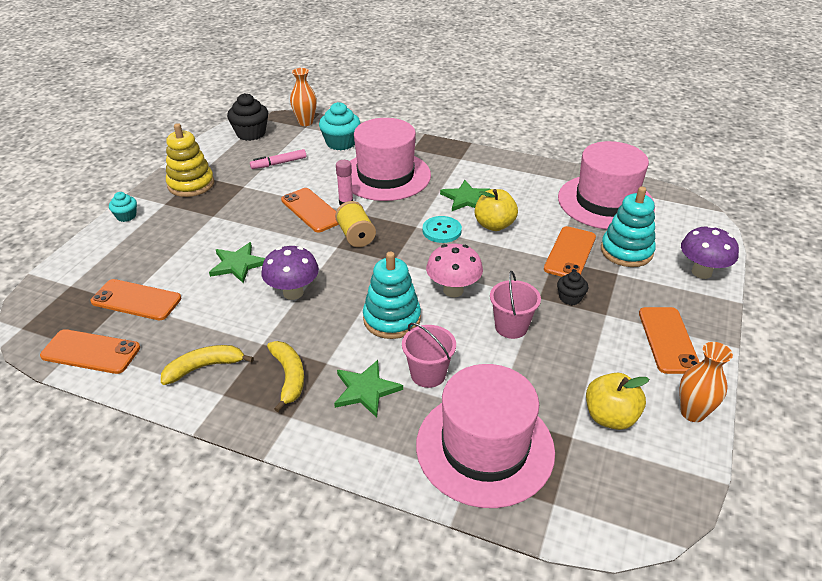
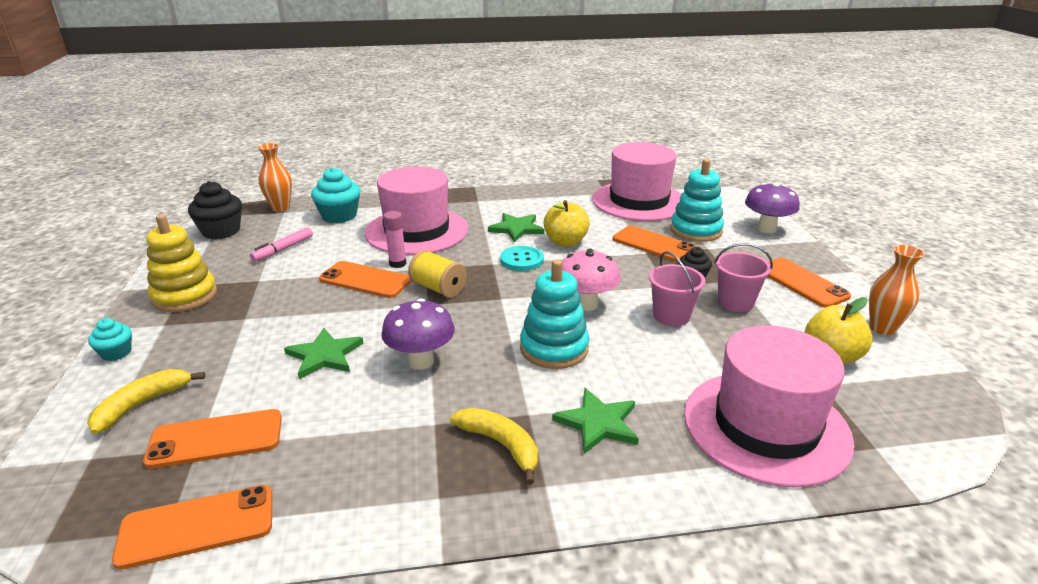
camera: 30 degrees left, 10 degrees down
yellow banana [161,345,254,385] -> yellow banana moved to [87,369,205,434]
pink bucket [402,323,456,388] -> pink bucket moved to [714,243,773,312]
orange phone [544,226,596,277] -> orange phone turned 45 degrees counterclockwise [613,226,696,263]

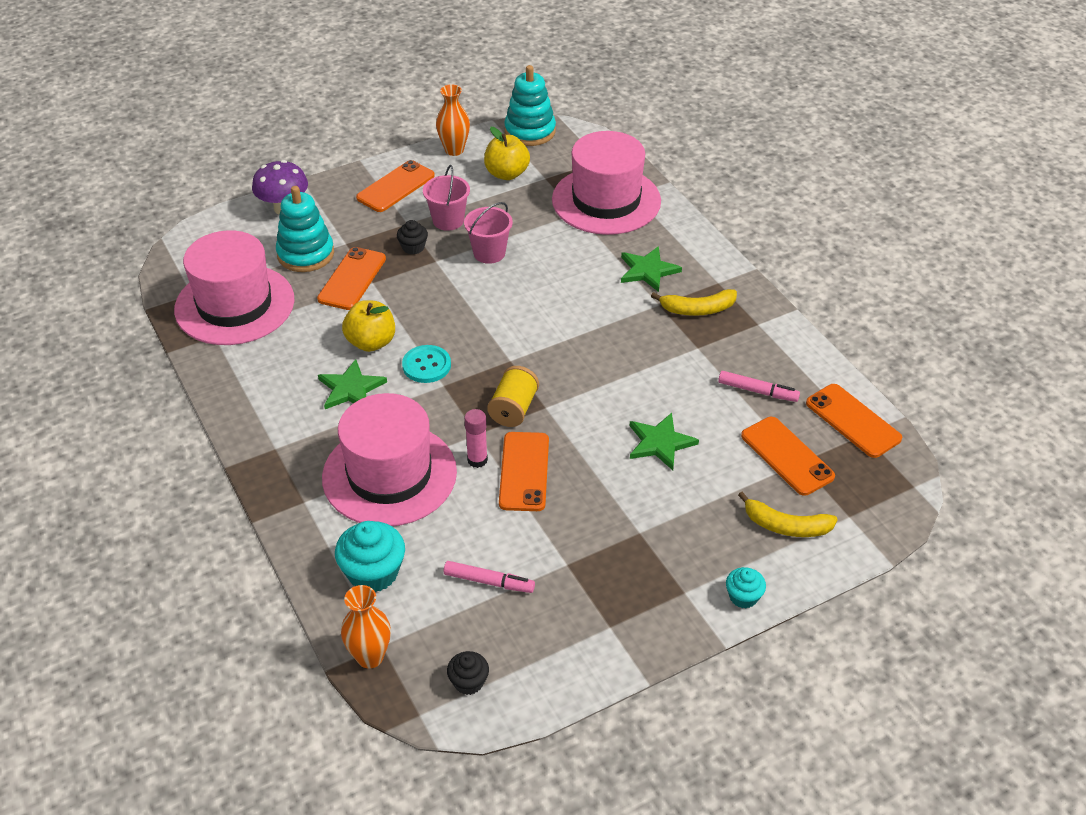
camera: 110 degrees left, 15 degrees up
yellow stacking toy [146,214,217,312] -> none
black cupcake [188,181,242,239] -> black cupcake [447,651,489,695], size x0.57
purple mushroom [381,298,455,369] -> none
yellow banana [450,408,538,485] -> yellow banana turned 120 degrees counterclockwise [651,289,737,316]
turquoise stacking toy [520,259,589,369] -> turquoise stacking toy moved to [504,65,556,146]
pink mushroom [562,249,620,311] -> none
none -> pink marker [718,371,800,402]

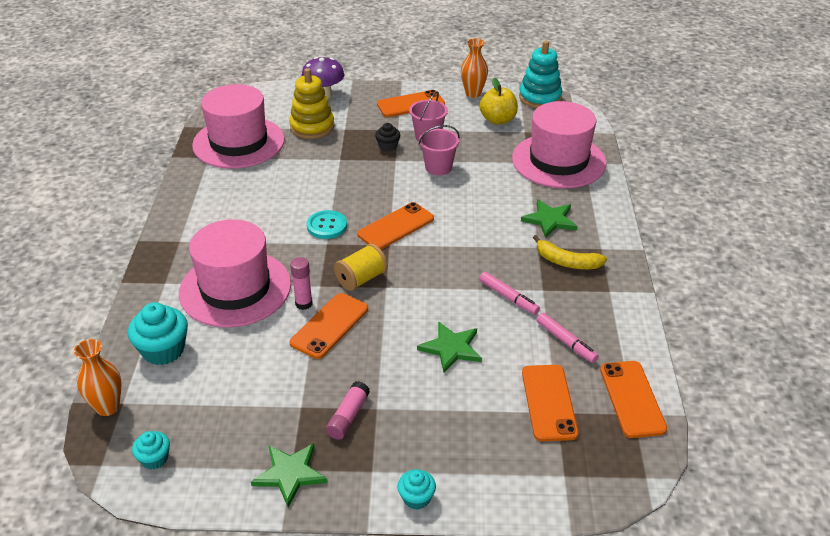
camera: 30 degrees right, 5 degrees down
turquoise stacking toy [276,186,334,272] -> yellow stacking toy [289,68,335,139]
orange phone [317,247,386,310] -> orange phone moved to [357,202,434,249]
green star [318,359,387,409] -> green star moved to [251,443,328,507]
yellow apple [342,300,395,352] -> none
pink marker [444,561,535,593] -> pink marker moved to [479,272,540,315]
black cupcake [447,651,489,695] -> turquoise cupcake [132,431,170,469]
yellow banana [738,492,838,537] -> none
none -> pink glue stick [326,381,370,440]

